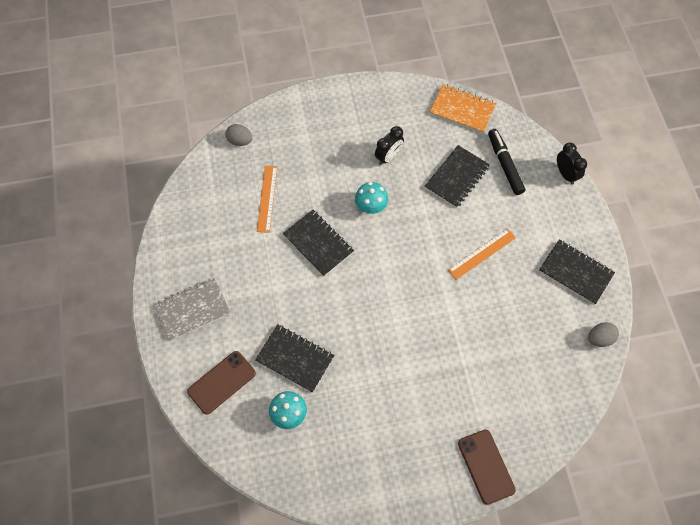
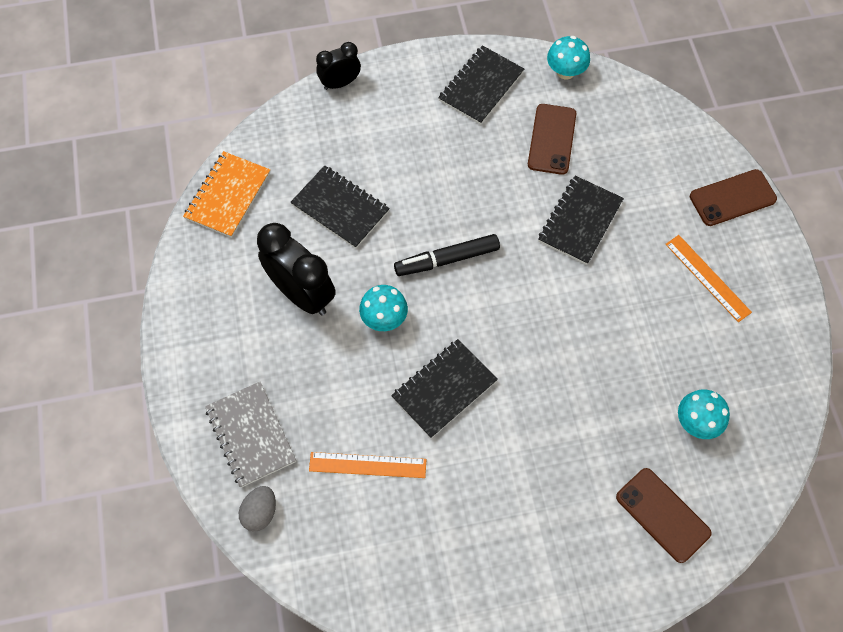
camera: 90 degrees left, 0 degrees up
grey notebook [154,278,231,341] -> grey notebook moved to [205,382,296,488]
black notebook [255,324,334,393] -> black notebook moved to [538,176,624,265]
black clock [375,126,404,165] -> black clock [257,223,336,316], size x1.73
orange ruler [448,228,516,280] -> orange ruler moved to [665,235,752,322]
black marker [488,129,525,195] -> black marker moved to [394,234,500,276]
grey egg [588,322,619,347] -> turquoise mushroom [547,36,590,80]
none -> brown phone [528,104,576,175]

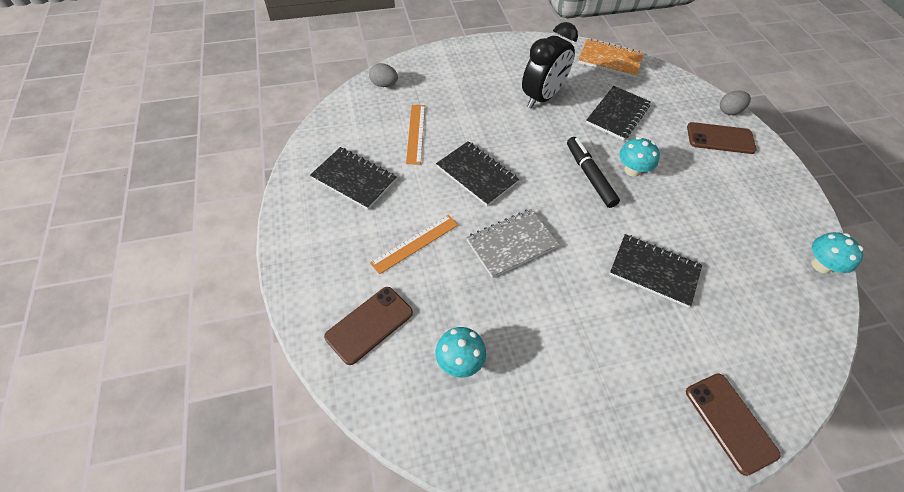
camera: 85 degrees right, 10 degrees down
grey notebook [205,382,296,488] -> grey notebook moved to [466,209,559,278]
black clock [316,42,361,90] -> grey egg [720,91,751,115]
turquoise mushroom [359,285,408,331] -> turquoise mushroom moved to [619,137,660,177]
black notebook [438,45,524,125] -> black notebook moved to [310,147,396,210]
brown phone [528,104,576,175] -> brown phone moved to [687,122,757,154]
orange ruler [665,235,752,322] -> orange ruler moved to [370,215,458,275]

